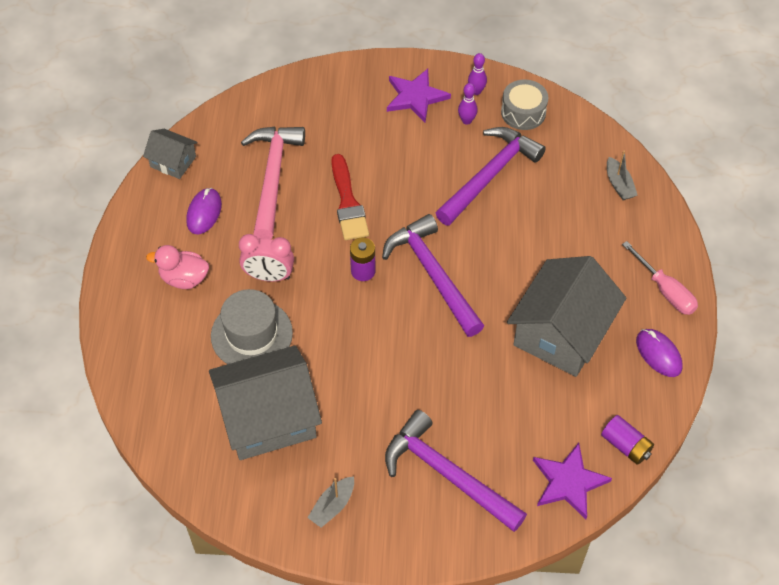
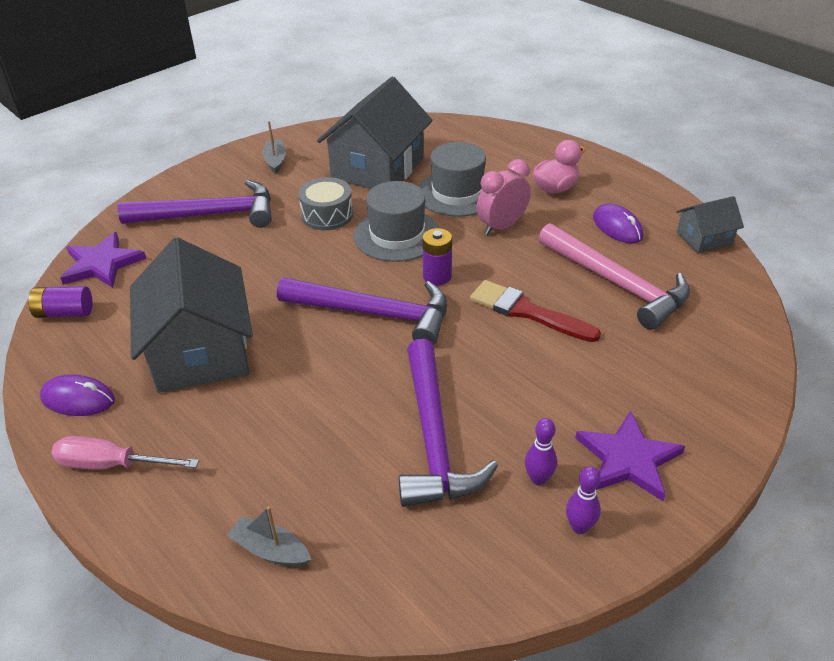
camera: 135 degrees right, 15 degrees down
grey drum [501,80,548,130] -> grey drum moved to [298,177,353,230]
none -> grey hat [354,181,439,262]

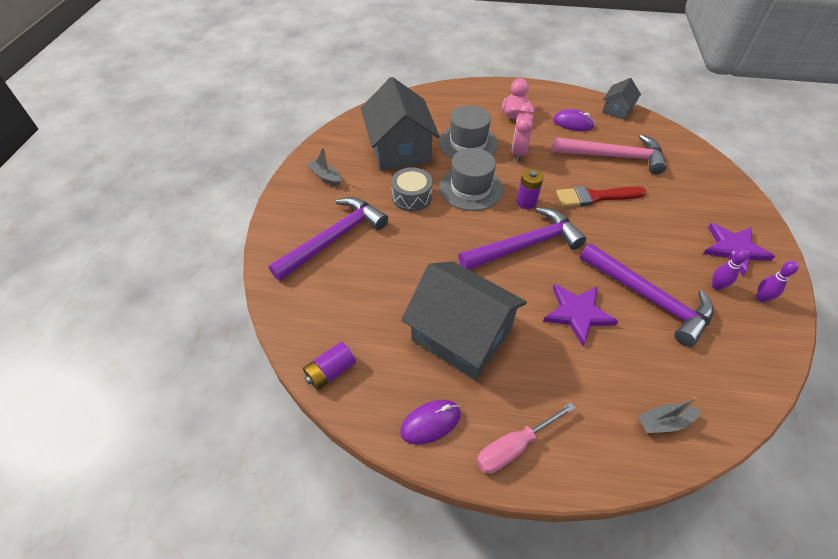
camera: 40 degrees left, 10 degrees up
purple star [60,232,146,288] -> purple star moved to [543,284,618,346]

